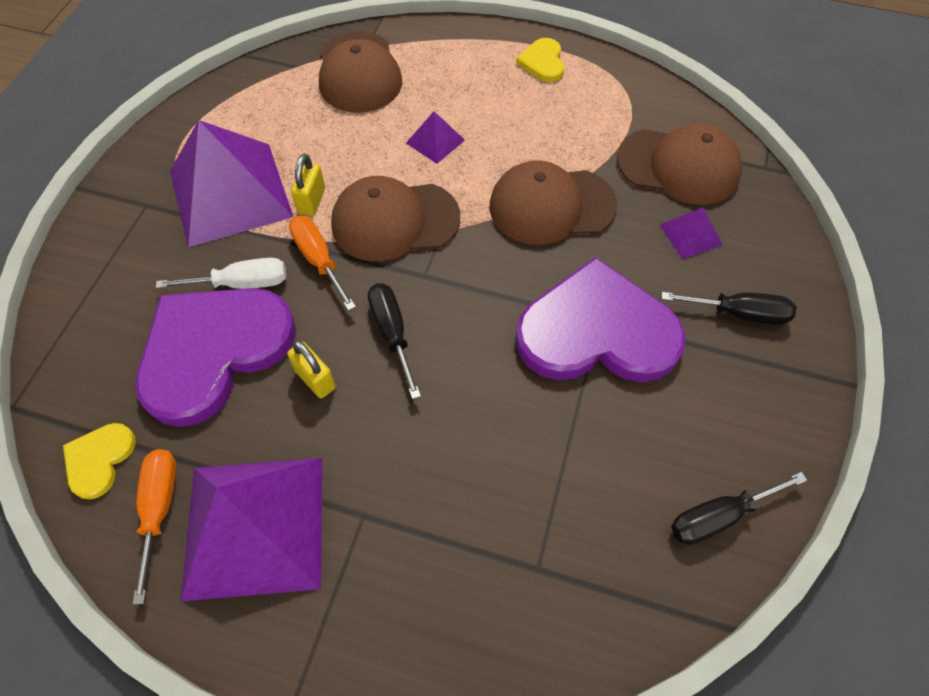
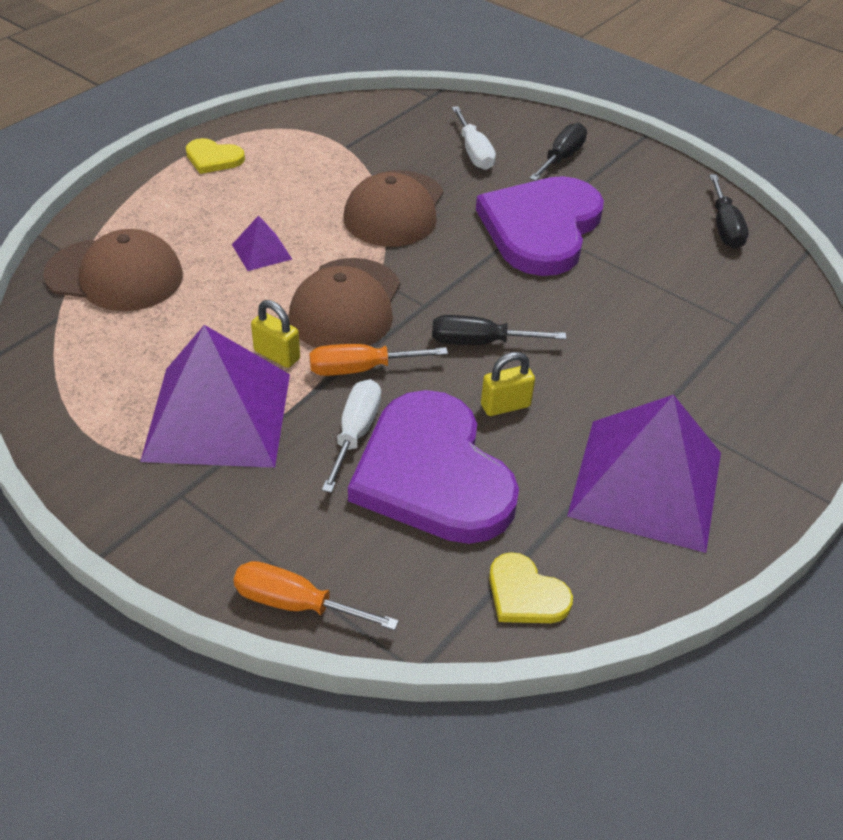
camera: 70 degrees left, 15 degrees down
orange screwdriver [133,449,177,605] -> orange screwdriver moved to [233,561,399,630]
brown cap [617,124,742,205] -> none
purple pyramid [660,207,722,259] -> white screwdriver [452,106,496,170]

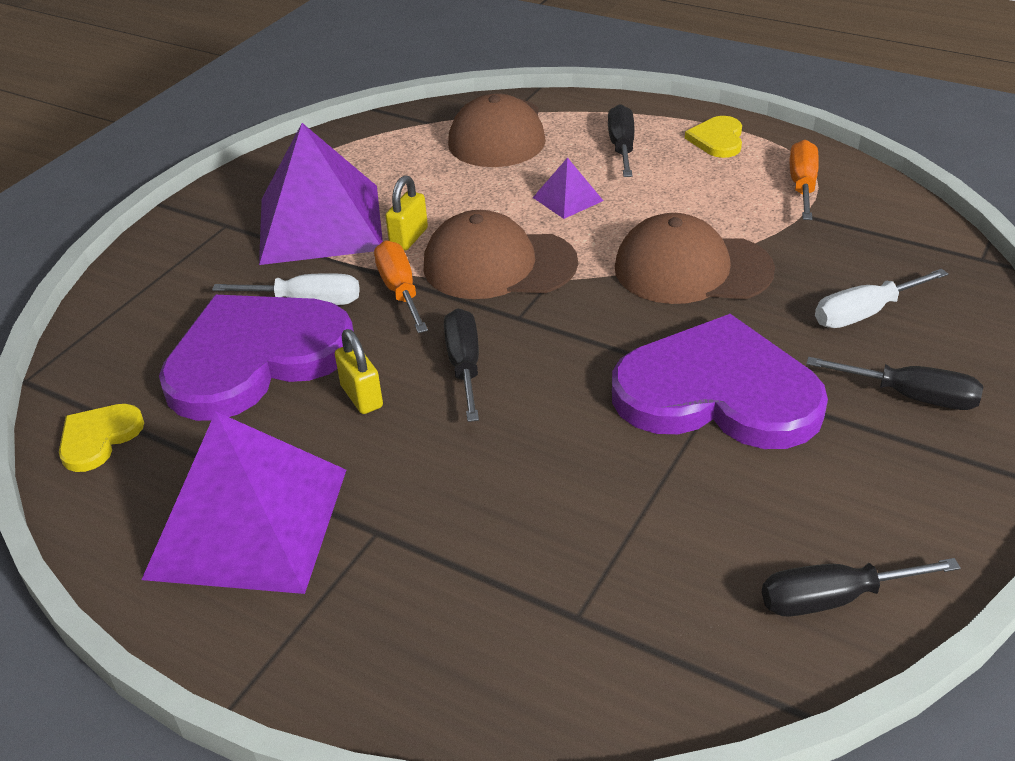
camera: 85 degrees right, 5 degrees down
orange screwdriver [233,561,399,630] -> orange screwdriver moved to [790,140,819,220]
none -> black screwdriver [608,104,635,177]

